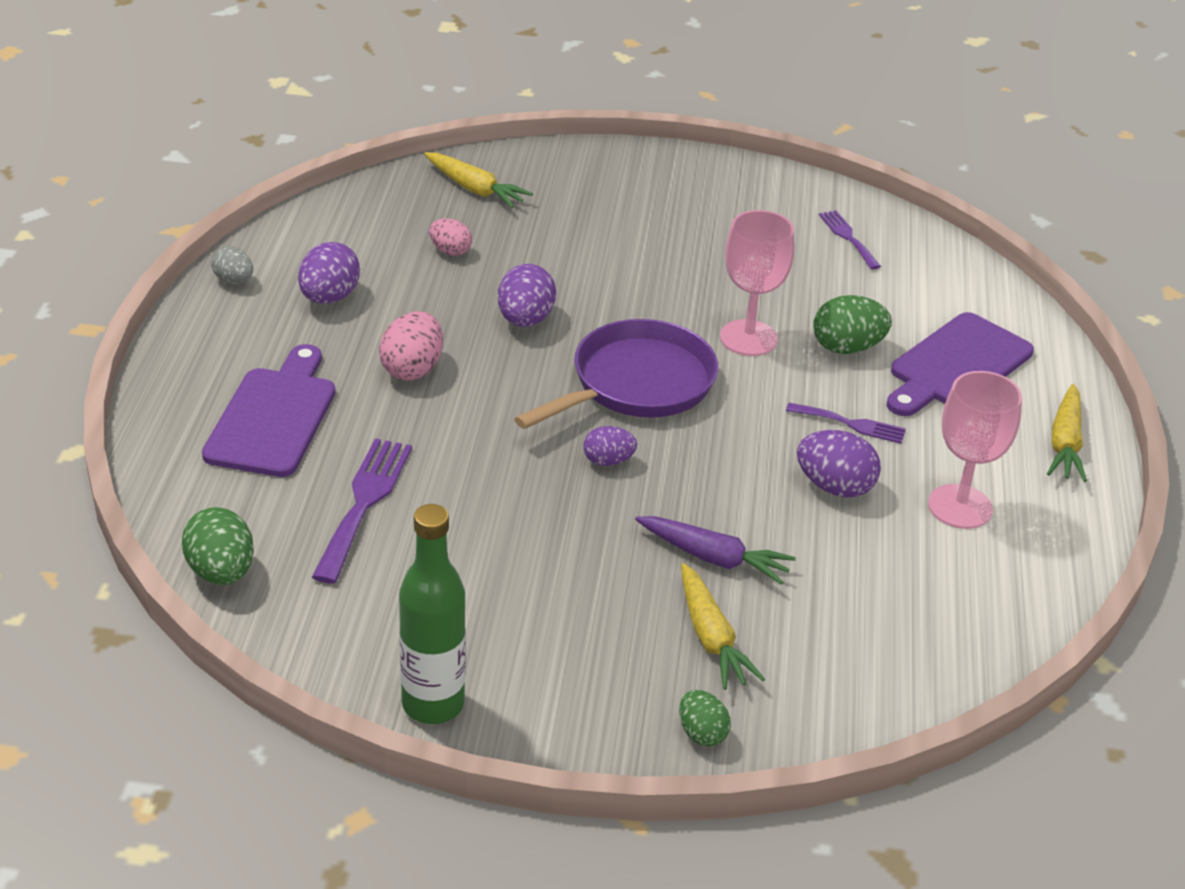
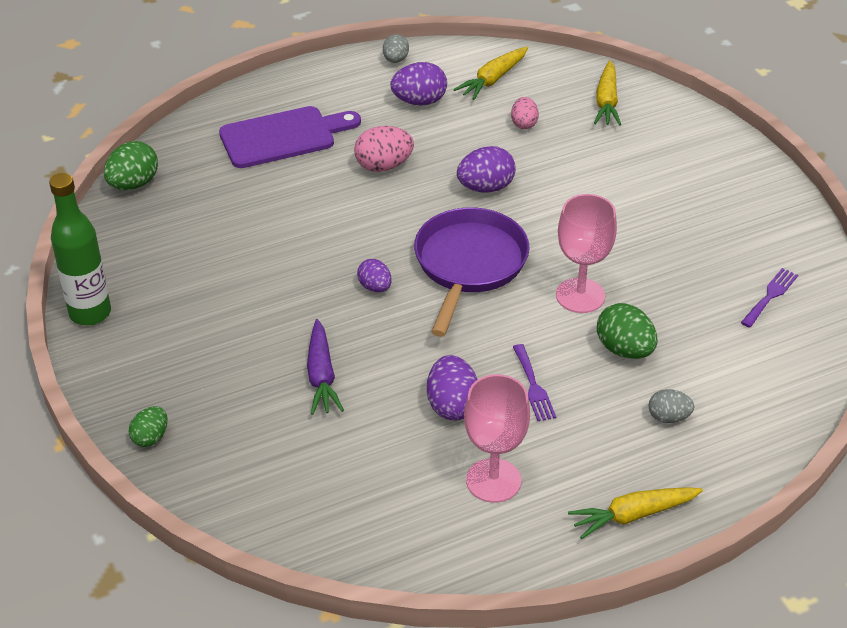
camera: 60 degrees right, 5 degrees up
purple fork [312,438,412,584] -> none
purple pan [514,319,718,429] -> purple pan turned 90 degrees counterclockwise [414,208,530,337]
yellow carrot [681,563,765,690] -> yellow carrot moved to [454,47,528,100]
purple cutting board [887,312,1034,416] -> grey egg [648,389,694,423]

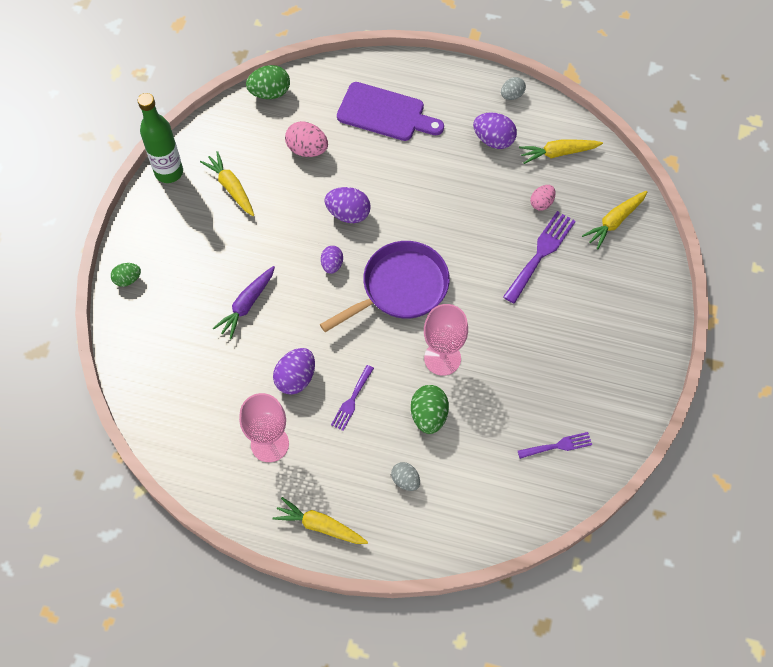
camera: 40 degrees right, 20 degrees up
pink egg [354,126,414,172] -> pink egg moved to [285,121,328,157]
purple egg [457,146,515,193] -> purple egg moved to [325,187,371,223]
none -> yellow carrot [200,151,254,216]
none -> purple fork [503,211,576,304]

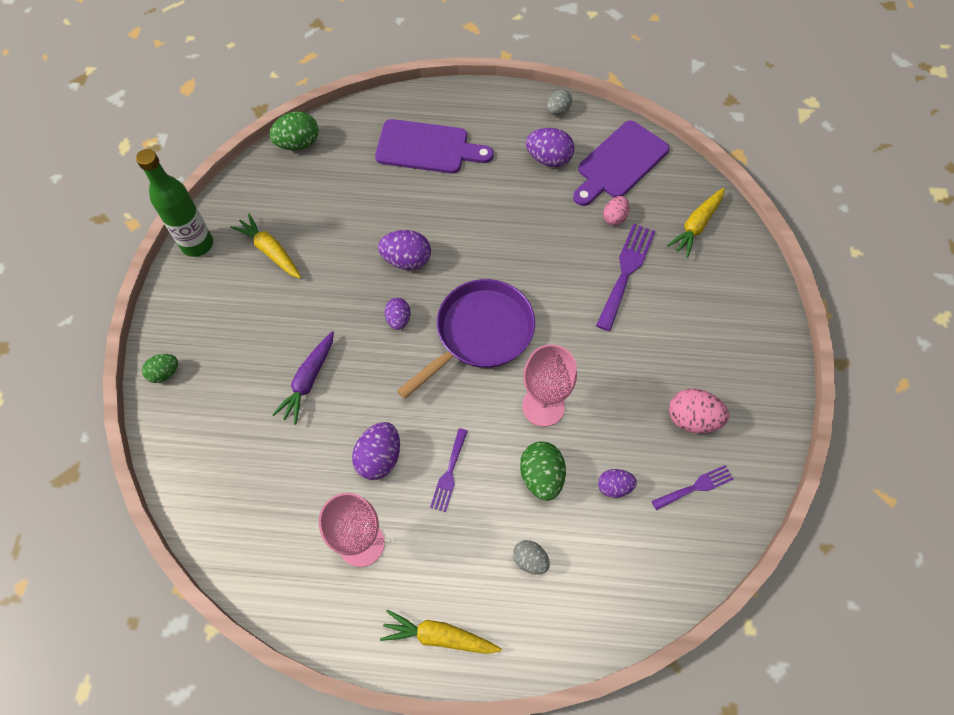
camera: 10 degrees left, 0 degrees up
pink egg [285,121,328,157] -> pink egg moved to [669,389,729,433]
yellow carrot [519,140,603,164] -> purple cutting board [573,121,670,206]
none -> purple egg [598,469,637,498]

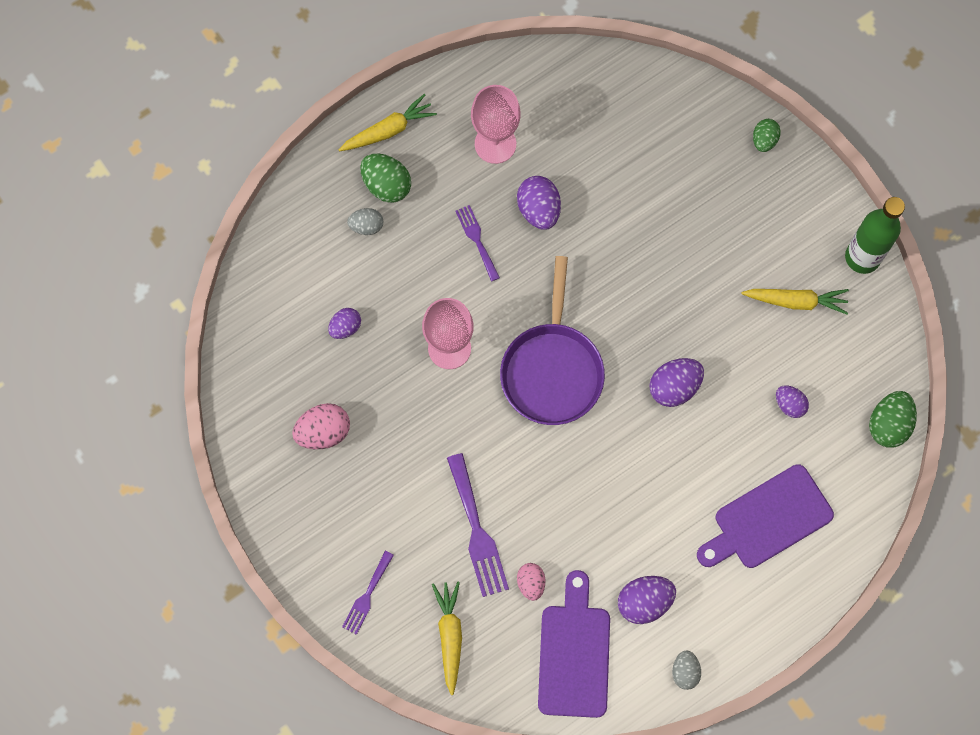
camera: 140 degrees right, 10 degrees up
purple carrot [272,331,334,425] -> none
purple egg [385,298,410,330] -> purple egg moved to [776,385,809,418]
green egg [520,442,566,501] -> green egg moved to [360,153,411,203]
purple fork [652,465,733,510] -> purple fork moved to [342,551,394,635]

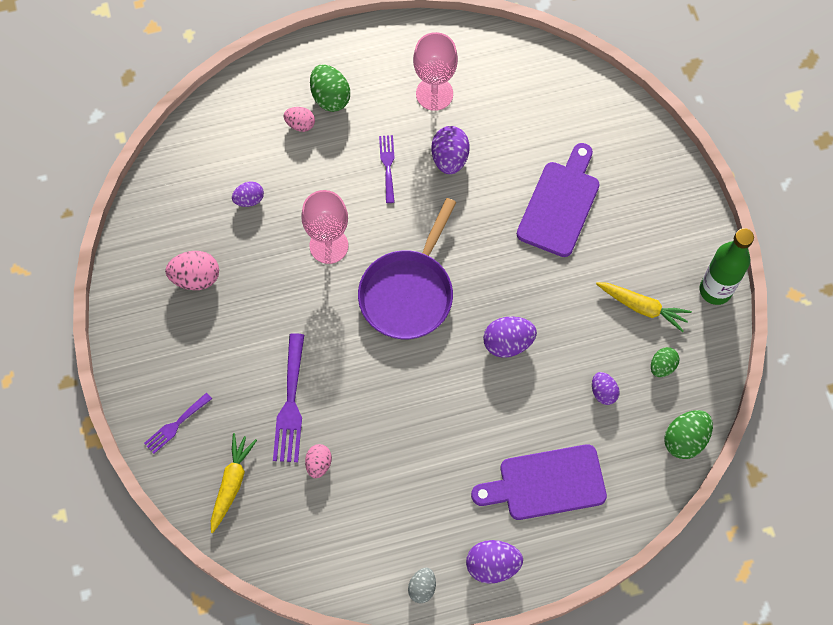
camera: 20 degrees right, 5 degrees down
yellow carrot [339,94,437,151] -> none
grey egg [347,208,384,235] -> pink egg [283,107,315,132]
purple cutting board [538,570,610,718] -> purple cutting board moved to [517,143,600,257]
purple egg [618,576,676,624] -> purple egg moved to [466,540,523,584]
green egg [753,119,781,152] -> green egg moved to [651,347,679,377]

